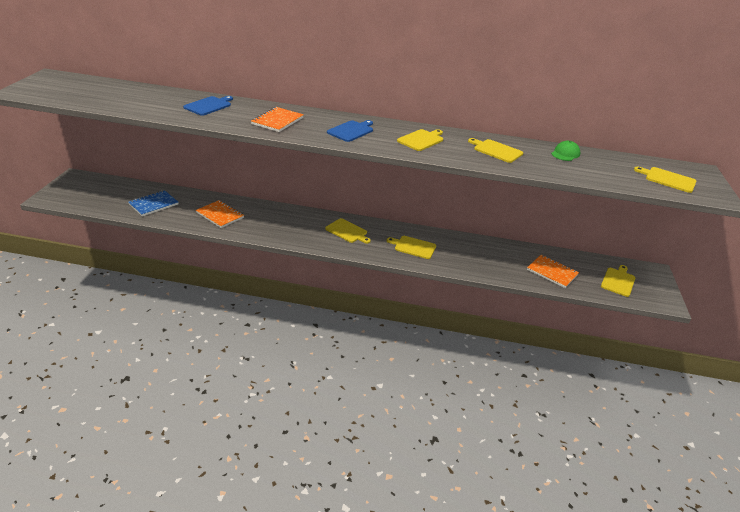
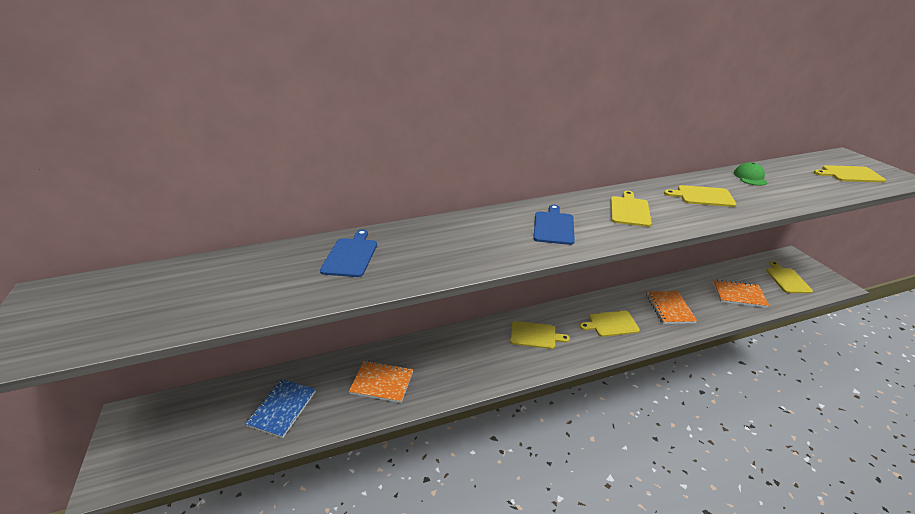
camera: 25 degrees left, 0 degrees up
orange notebook [251,107,304,132] -> orange notebook moved to [646,291,697,324]

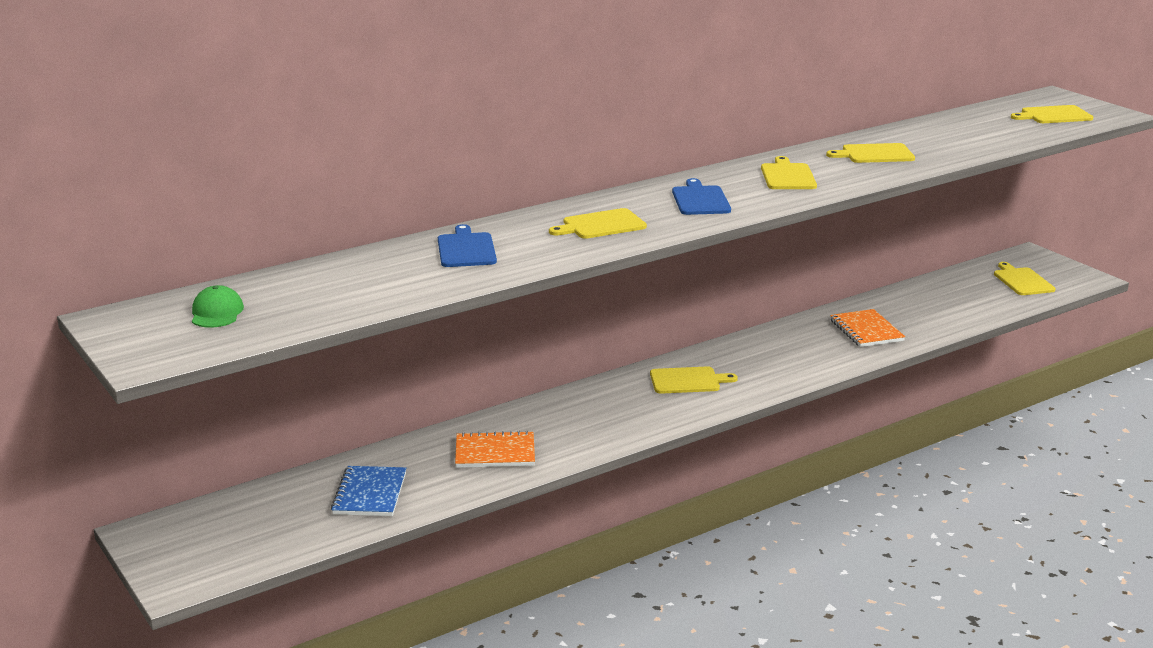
camera: 15 degrees left, 10 degrees down
yellow cutting board [580,311,640,337] -> yellow cutting board moved to [549,208,647,239]
orange notebook [713,280,770,308] -> none
green cap [734,162,768,186] -> green cap moved to [192,285,244,328]

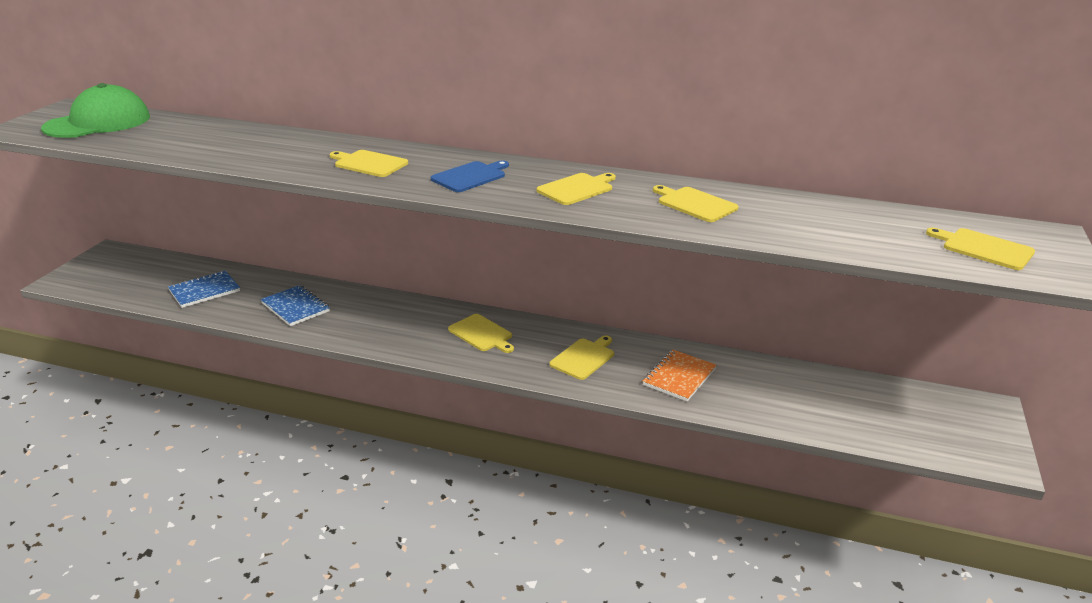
camera: 50 degrees right, 5 degrees up
green cap [192,285,244,328] -> green cap [41,83,150,138], size x2.16
blue cutting board [438,224,497,267] -> none
orange notebook [455,430,535,468] -> blue notebook [261,285,330,326]
yellow cutting board [994,262,1056,295] -> yellow cutting board moved to [550,335,614,380]

